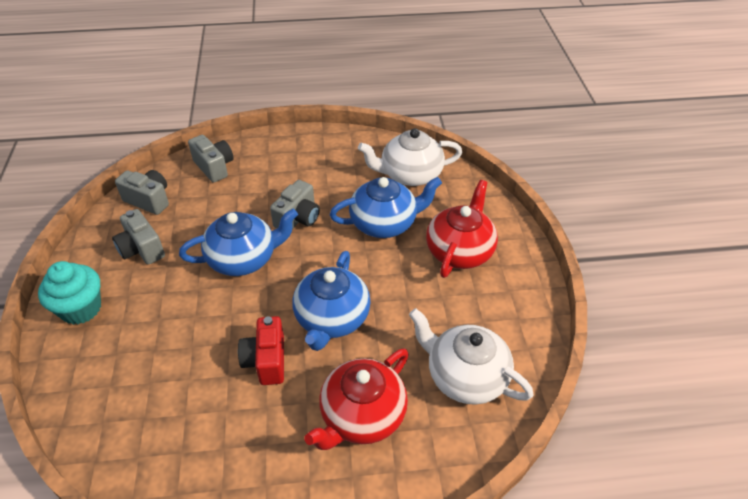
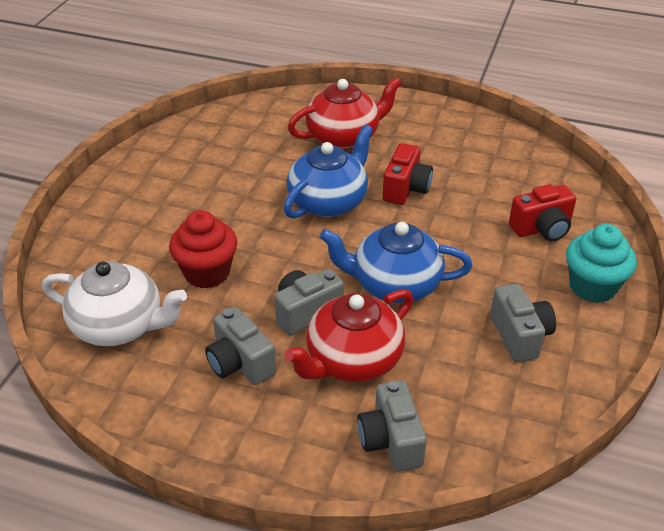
camera: 155 degrees left, 5 degrees down
grey camera [115,170,169,215] -> grey camera moved to [205,307,276,385]
blue teapot [330,177,442,238] -> red cupcake [169,210,237,288]
white teapot [409,308,533,405] -> none
red teapot [426,180,498,278] -> red teapot moved to [284,289,413,382]
none -> red camera [509,184,576,241]

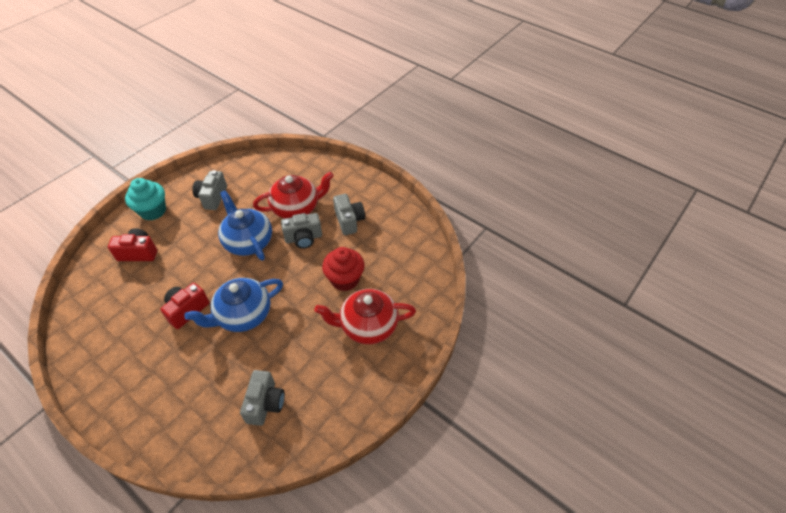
camera: 160 degrees left, 10 degrees up
white teapot [42,261,187,346] -> none
red teapot [288,77,402,149] -> red teapot moved to [315,289,416,344]
blue teapot [320,222,473,303] -> blue teapot turned 150 degrees counterclockwise [218,190,272,260]
grey camera [357,380,427,472] -> grey camera moved to [240,370,285,426]

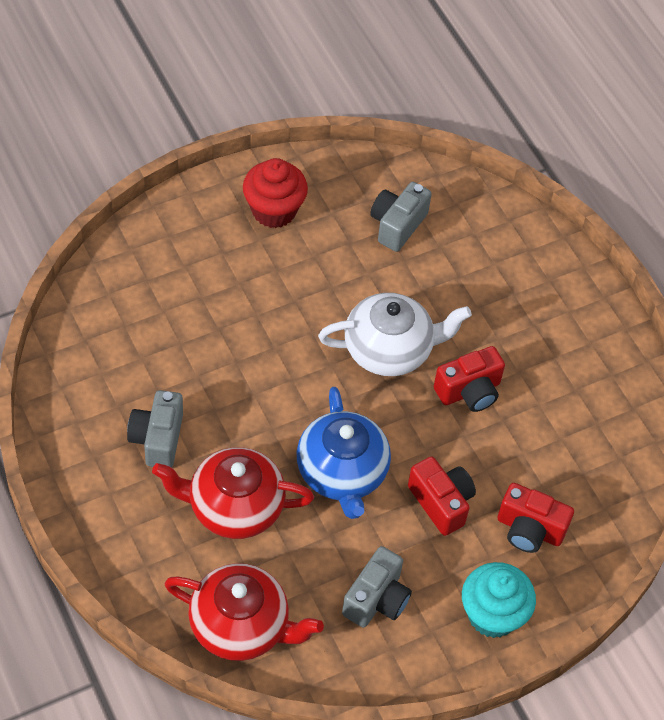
camera: 160 degrees left, 5 degrees up
blue teapot [184,278,283,332] -> white teapot [318,293,472,376]
grey camera [281,213,322,249] -> none
red teapot [315,289,416,344] -> red teapot moved to [165,563,324,661]
red cupcake [322,247,364,291] -> red cupcake moved to [243,158,308,228]
none -> red camera [408,457,476,536]

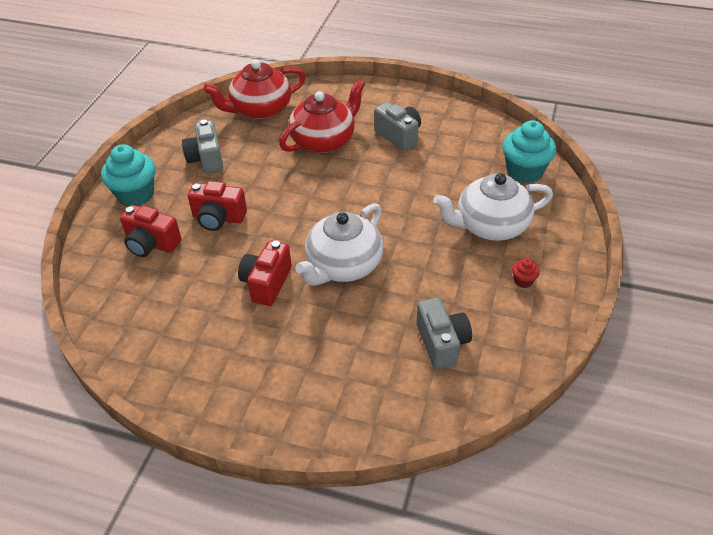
camera: 140 degrees right, 10 degrees down
red cupcake [243,158,308,228] -> red cupcake [512,258,540,288], size x0.45
blue teapot [297,387,391,519] -> none
red camera [498,483,574,553] -> red camera turned 135 degrees counterclockwise [120,205,182,257]
none -> white teapot [433,173,553,241]
none -> turquoise cupcake [502,120,556,183]

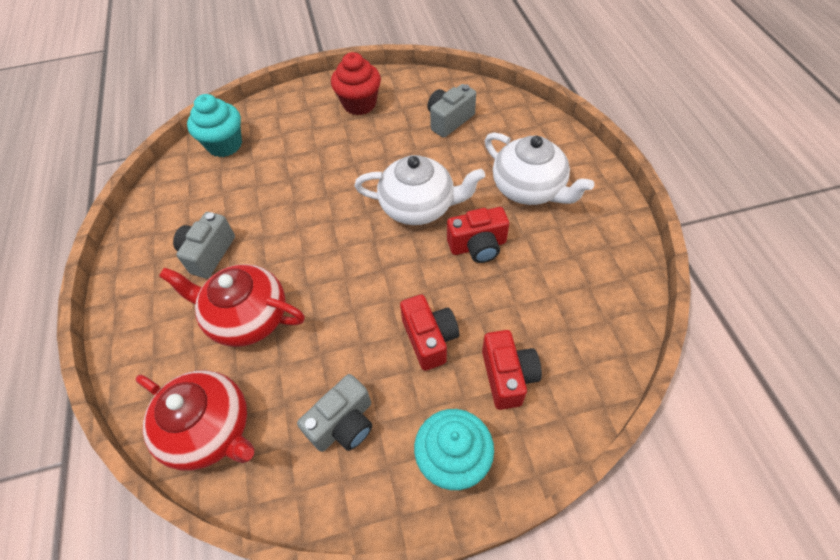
camera: 120 degrees left, 10 degrees up
white teapot [433,173,553,241] -> white teapot moved to [485,133,594,205]
red cupcake [512,258,540,288] -> red cupcake [331,52,381,115], size x2.21

